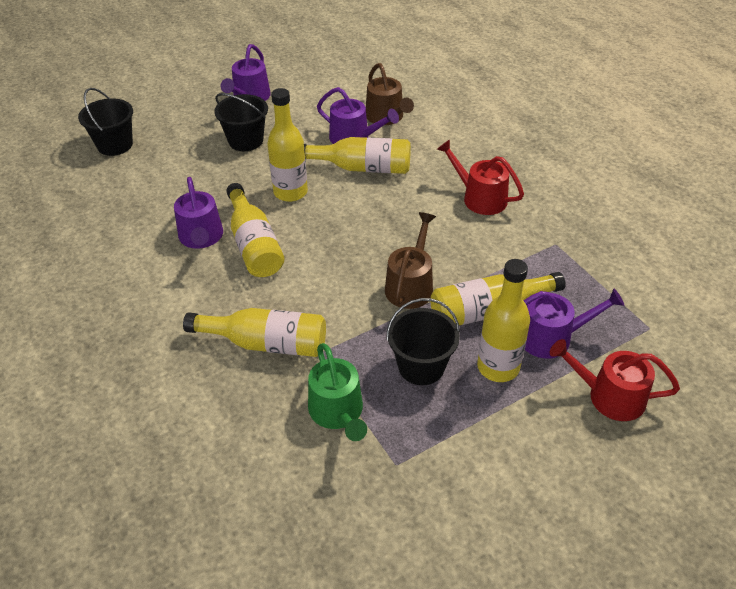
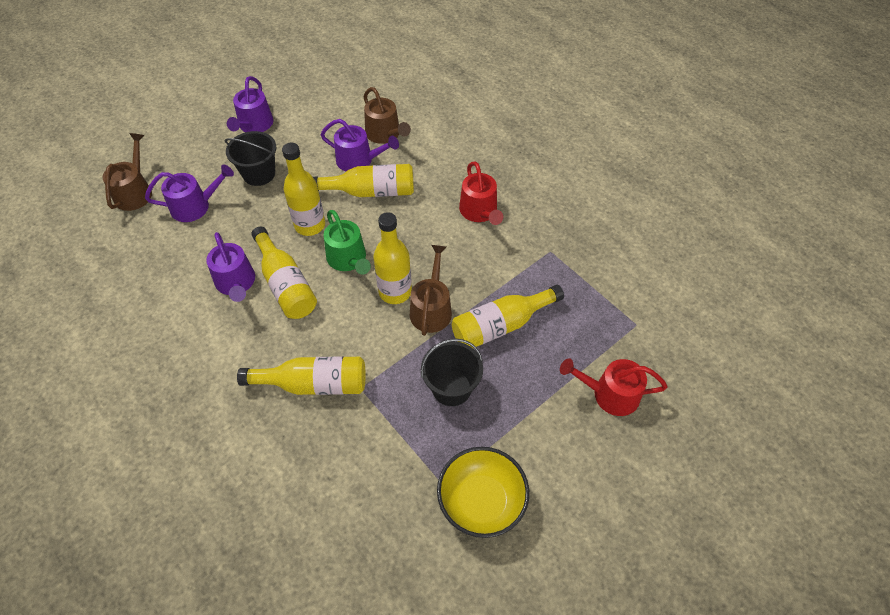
camera: 10 degrees left, 10 degrees up
black bucket [78,88,133,156] -> brown watering can [103,133,152,211]
green watering can [308,343,367,441] -> green watering can moved to [323,210,371,274]
red watering can [437,139,524,215] -> red watering can turned 135 degrees counterclockwise [459,162,503,225]
yellow bottle [477,259,530,382] -> yellow bottle moved to [373,212,412,304]
purple watering can [524,289,624,358] -> purple watering can moved to [145,165,234,222]
none -> yellow bowl [437,447,529,538]

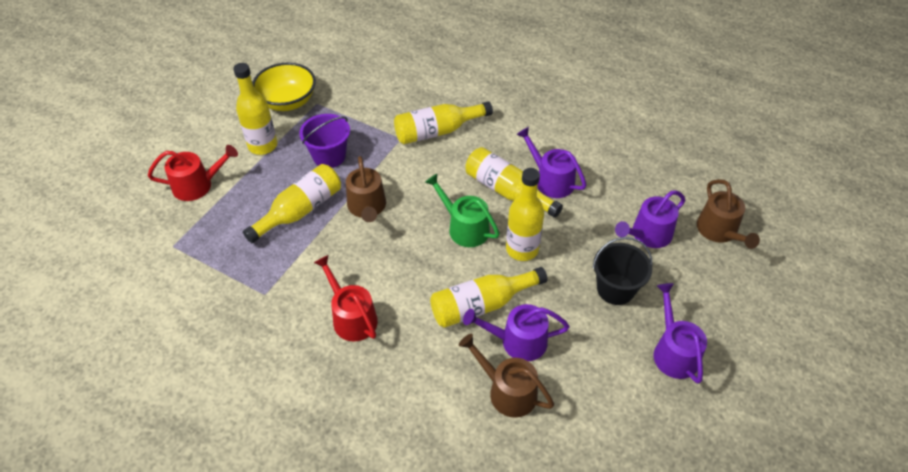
camera: 160 degrees right, 5 degrees down
yellow bottle [373,212,412,304] -> yellow bottle moved to [233,63,277,155]
black bucket [421,338,483,406] -> purple bucket [299,114,350,168]

